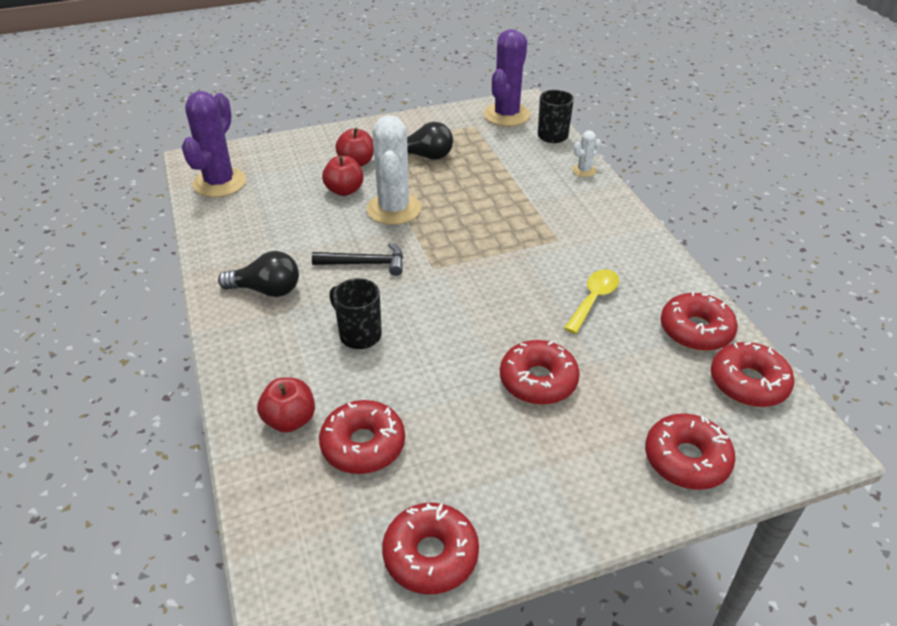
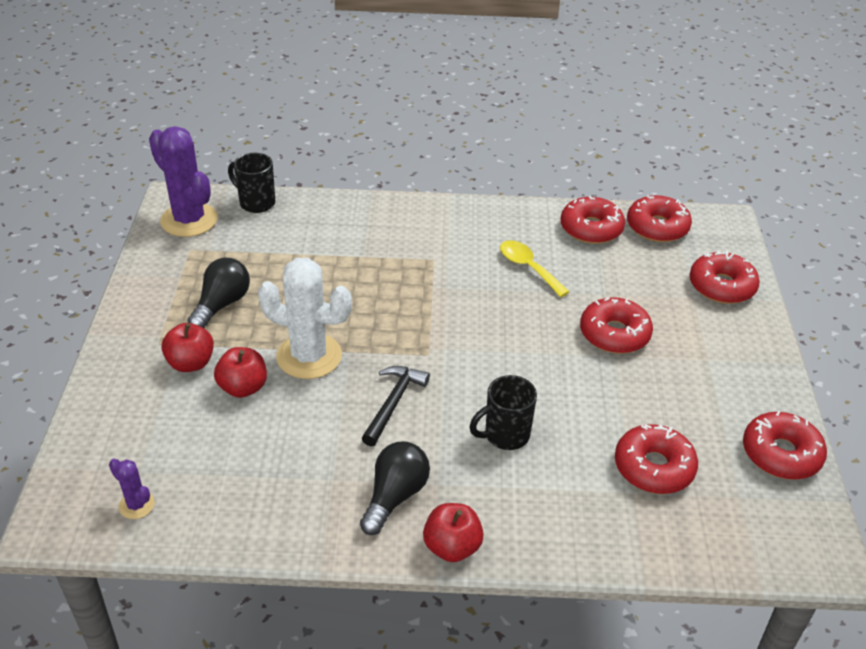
camera: 70 degrees left, 0 degrees up
purple cactus [182,91,246,197] -> purple cactus [109,459,155,519], size x0.46
red apple [257,378,315,433] -> red apple moved to [423,503,484,562]
white cactus [572,130,601,177] -> none

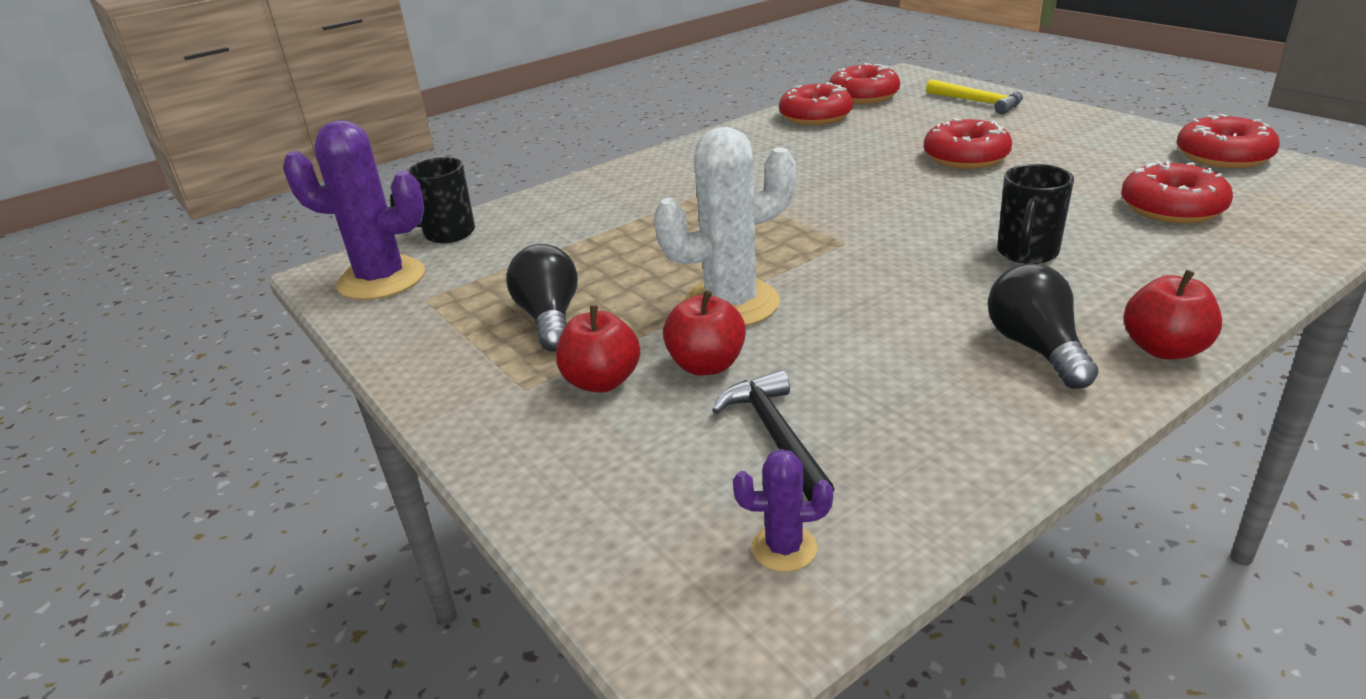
camera: 35 degrees left, 10 degrees down
black hammer [362,366,430,446] -> black hammer moved to [712,370,834,501]
yellow spoon [500,240,569,297] -> none
red donut [690,251,760,304] -> yellow hammer [926,79,1023,114]

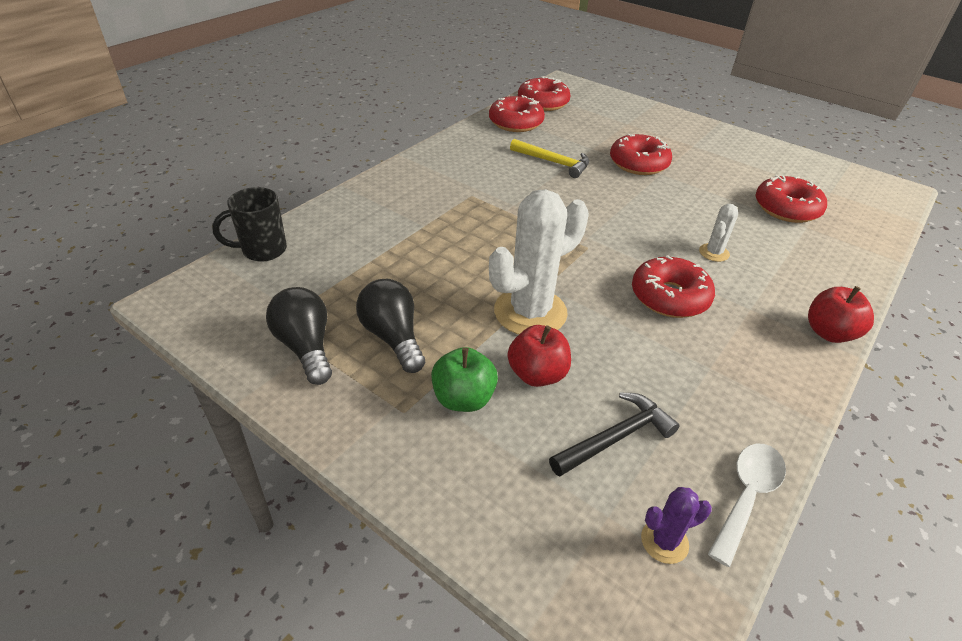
camera: 20 degrees left, 10 degrees up
purple cactus [283,120,425,300] -> none
red apple [556,305,640,393] -> green apple [431,347,498,412]
black hammer [712,370,834,501] -> black hammer turned 90 degrees clockwise [549,392,680,477]
yellow hammer [926,79,1023,114] -> yellow hammer moved to [510,139,589,178]
black light bulb [987,263,1099,389] -> black light bulb moved to [266,287,332,385]
black mug [997,164,1074,264] -> white cactus [699,204,738,262]
red donut [1177,114,1280,168] -> red donut moved to [632,255,715,318]
none -> white spoon [708,444,786,567]

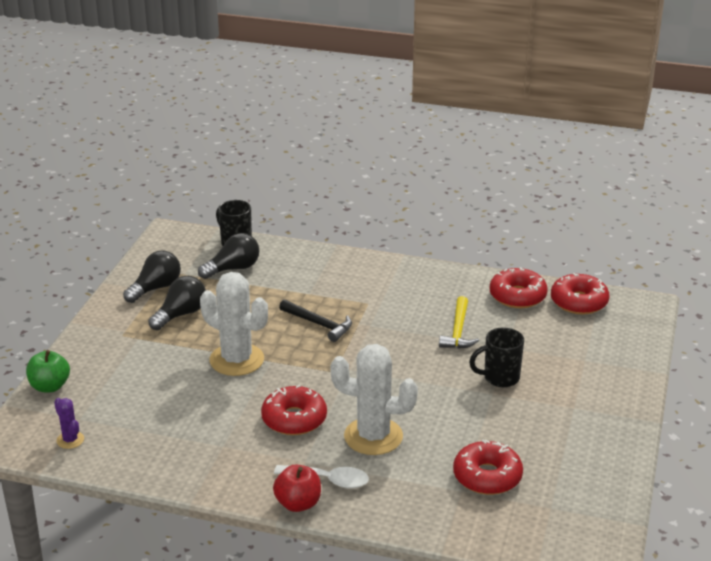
camera: 70 degrees right, 10 degrees down
green apple [431,347,498,412] -> green apple moved to [26,350,70,392]
red apple [507,325,571,387] -> none
black hammer [549,392,680,477] -> black hammer moved to [279,300,352,342]
red donut [610,134,672,175] -> black mug [469,327,524,387]
white cactus [699,204,738,262] -> white cactus [330,344,418,455], size x2.16
white spoon [708,444,786,567] -> white spoon moved to [274,465,369,489]
none -> black light bulb [198,233,260,279]

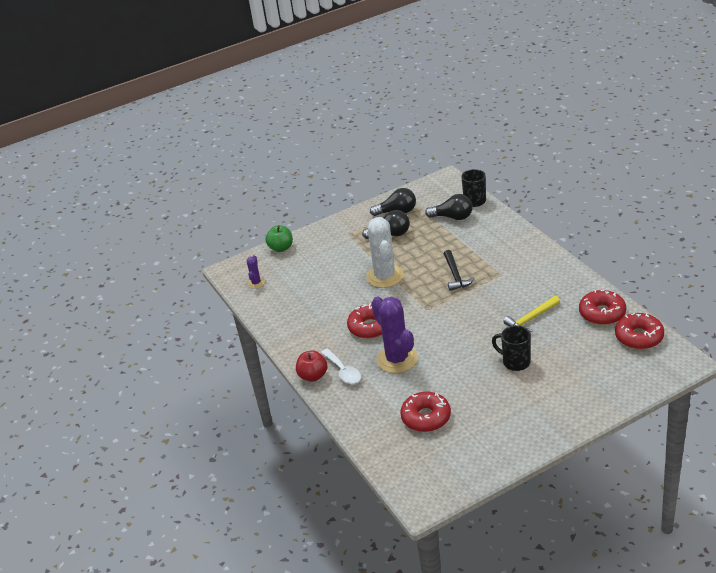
camera: 50 degrees right, 5 degrees up
white cactus [330,344,418,455] -> purple cactus [371,297,418,373]

